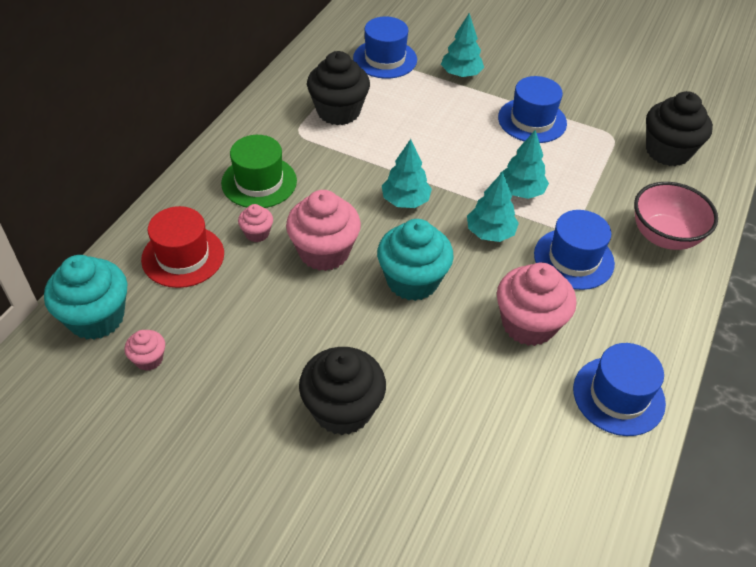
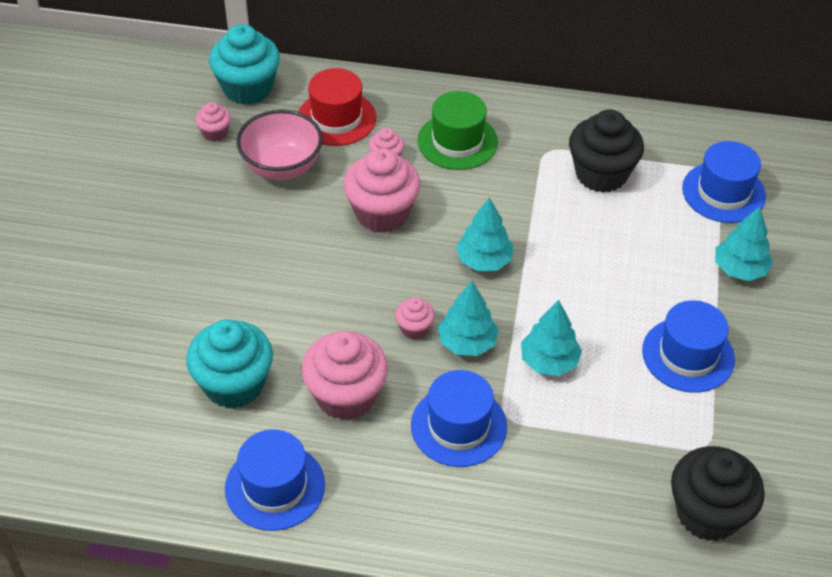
camera: 75 degrees right, 0 degrees up
black cupcake [299,347,386,435] -> none
turquoise cupcake [377,219,454,301] -> turquoise cupcake moved to [186,319,273,409]
pink bowl [634,182,718,250] -> pink bowl moved to [236,110,323,180]
none -> pink cupcake [395,297,435,339]

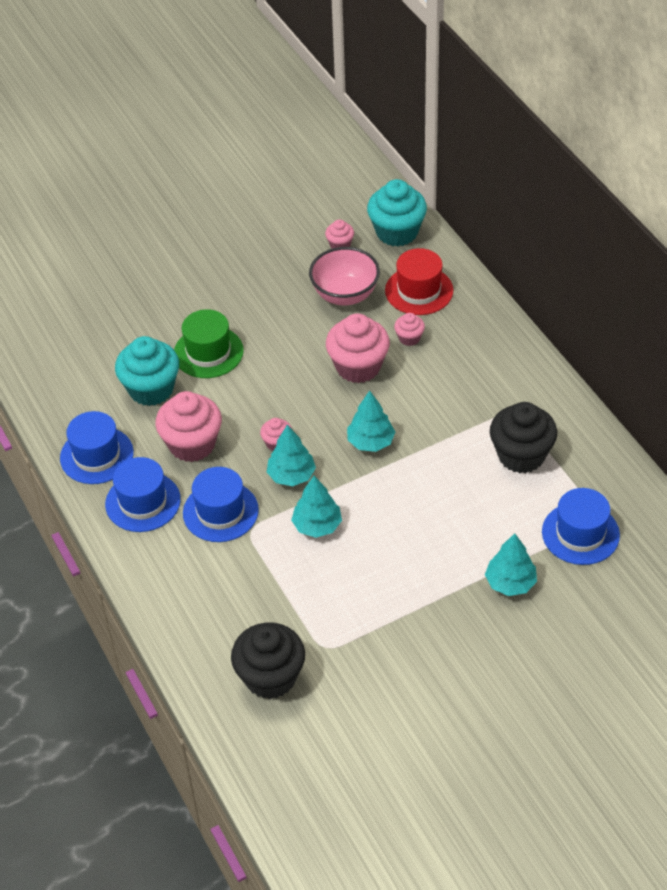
camera: 55 degrees right, 0 degrees up
green hat [417,91,498,170] -> green hat moved to [174,309,244,378]
blue hat [642,300,735,393] -> blue hat moved to [105,457,181,532]

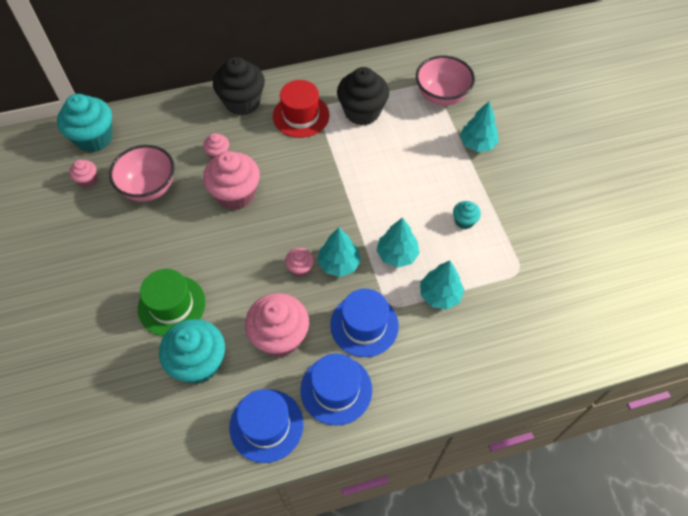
camera: 80 degrees left, 10 degrees up
black cupcake [231,623,305,699] -> black cupcake moved to [213,57,265,115]
turquoise tree [347,391,395,452] -> turquoise tree moved to [420,261,464,310]
red hat [385,248,453,315] -> red hat moved to [273,80,330,138]
blue hat [542,488,620,565] -> pink bowl [416,56,475,106]
none -> turquoise cupcake [453,201,481,229]

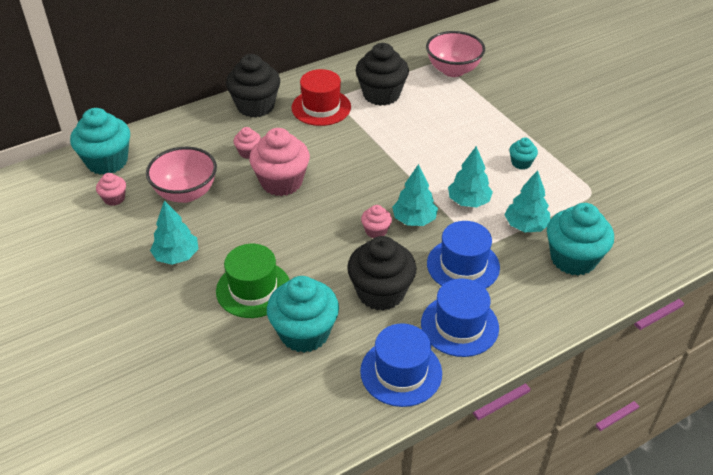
camera: 15 degrees left, 15 degrees down
pink cupcake [245,293,309,357] -> black cupcake [347,236,417,311]
turquoise tree [460,101,499,152] -> turquoise tree moved to [150,201,198,265]
none -> turquoise cupcake [547,203,614,276]

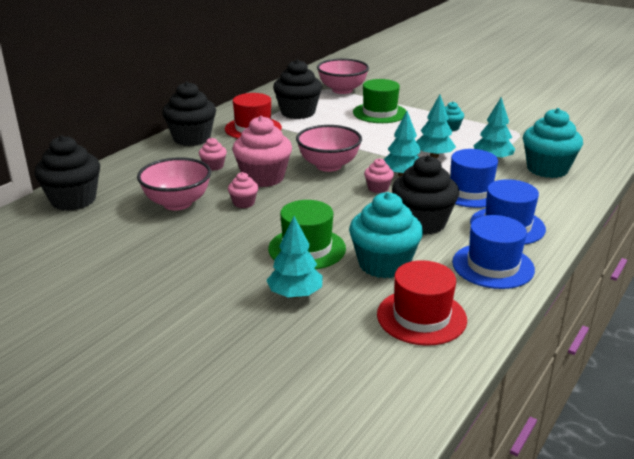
camera: 25 degrees left, 15 degrees down
turquoise cupcake [70,108,130,175] -> black cupcake [34,135,100,211]
pink cupcake [96,173,126,206] -> pink cupcake moved to [228,172,258,208]
turquoise tree [150,201,198,265] -> turquoise tree moved to [266,216,323,298]
none -> pink bowl [296,125,362,172]
none -> green hat [353,79,406,123]
none -> red hat [377,260,467,346]

